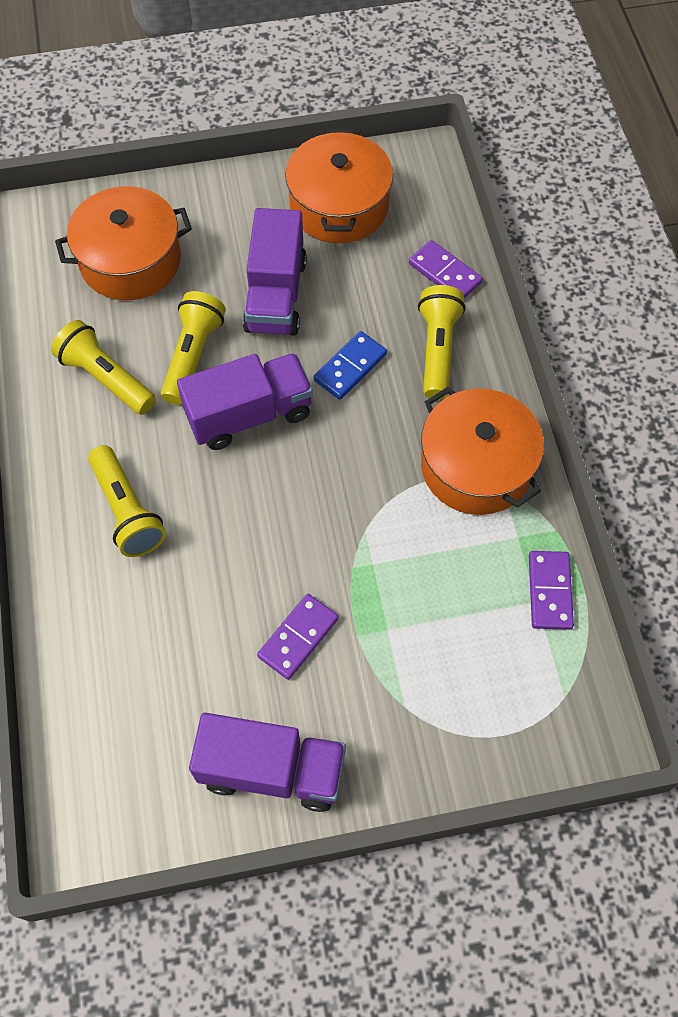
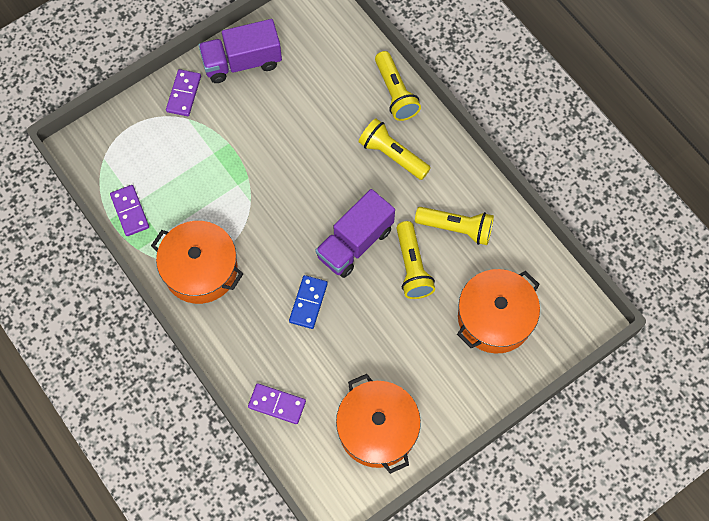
camera: 155 degrees right, 5 degrees up
purple truck [243,208,307,336] -> none
purple domino [257,594,339,680] -> purple domino moved to [166,69,201,116]
yellow flashlight [418,285,465,399] -> yellow flashlight moved to [375,51,421,121]

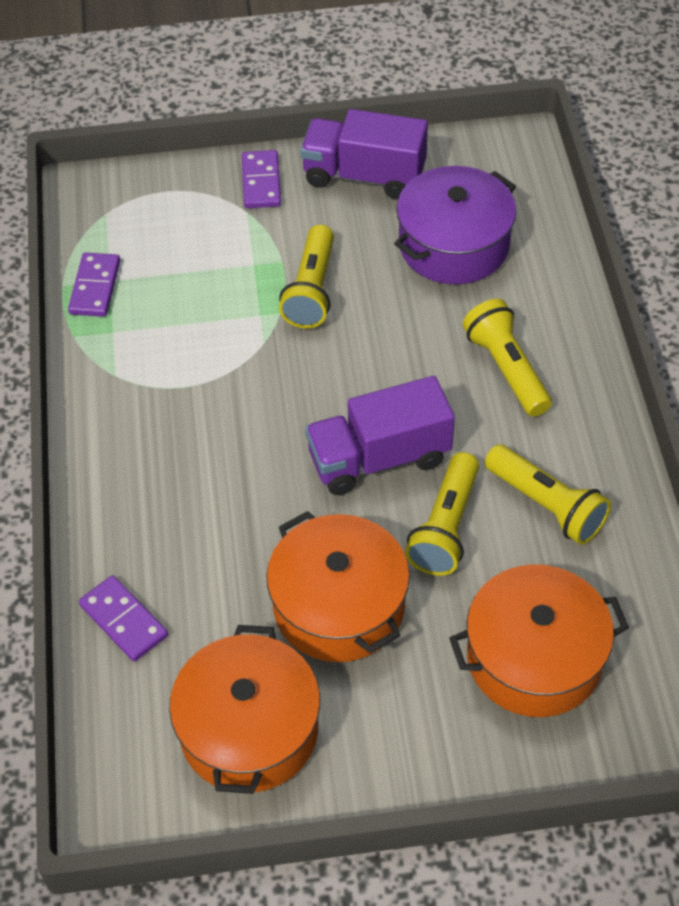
camera: 30 degrees right, 15 degrees down
orange pot [151,221,244,304] -> orange pot moved to [266,511,410,662]
purple domino [166,69,201,116] -> purple domino turned 45 degrees counterclockwise [242,150,281,208]
blue domino [289,275,328,329] -> none
yellow flashlight [375,51,421,121] -> yellow flashlight moved to [279,225,334,328]
none -> purple pot [394,166,516,284]

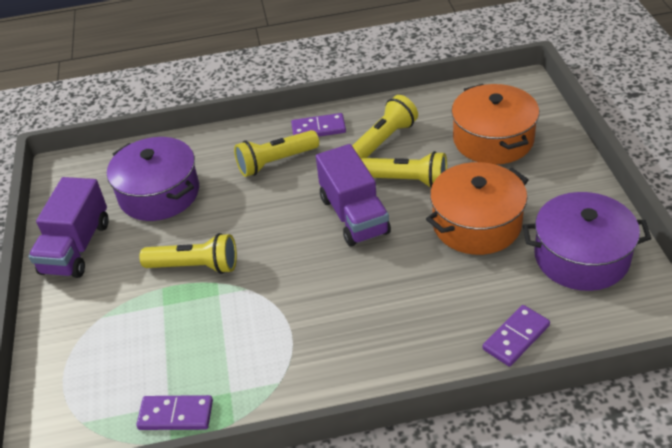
camera: 90 degrees left, 10 degrees down
orange pot [169,625,320,794] -> purple pot [523,192,652,291]
purple domino [242,150,281,208] -> purple domino moved to [291,113,346,137]

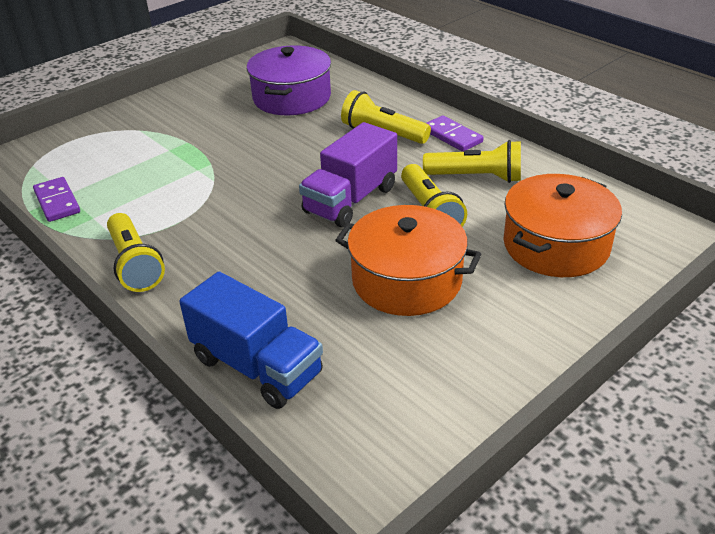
camera: 55 degrees right, 5 degrees down
purple truck [28,177,109,278] -> none
yellow flashlight [140,233,237,274] -> yellow flashlight moved to [107,213,165,292]
purple domino [482,305,550,366] -> blue truck [179,272,323,409]
purple pot [523,192,652,291] -> none

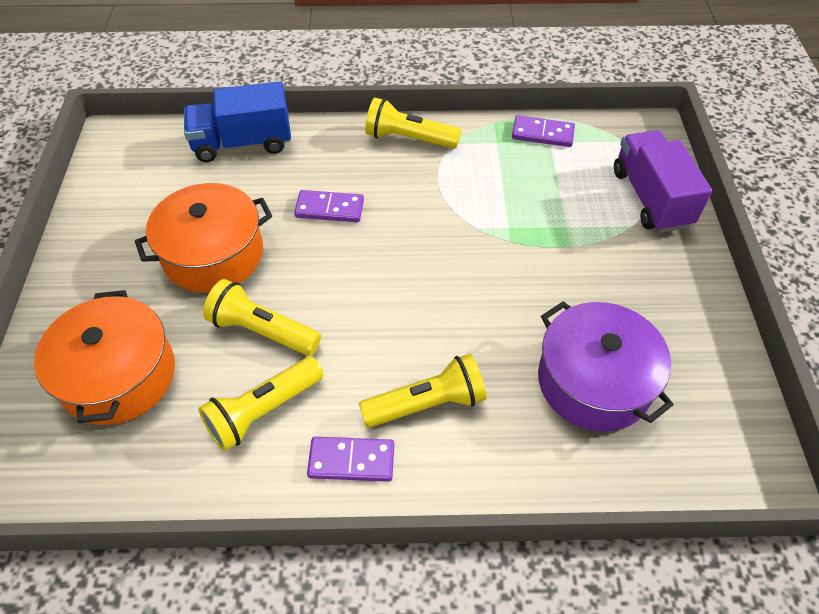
camera: 130 degrees right, 15 degrees up
purple truck [299,122,397,228] -> purple truck moved to [614,130,712,233]
none -> purple domino [294,190,364,222]

